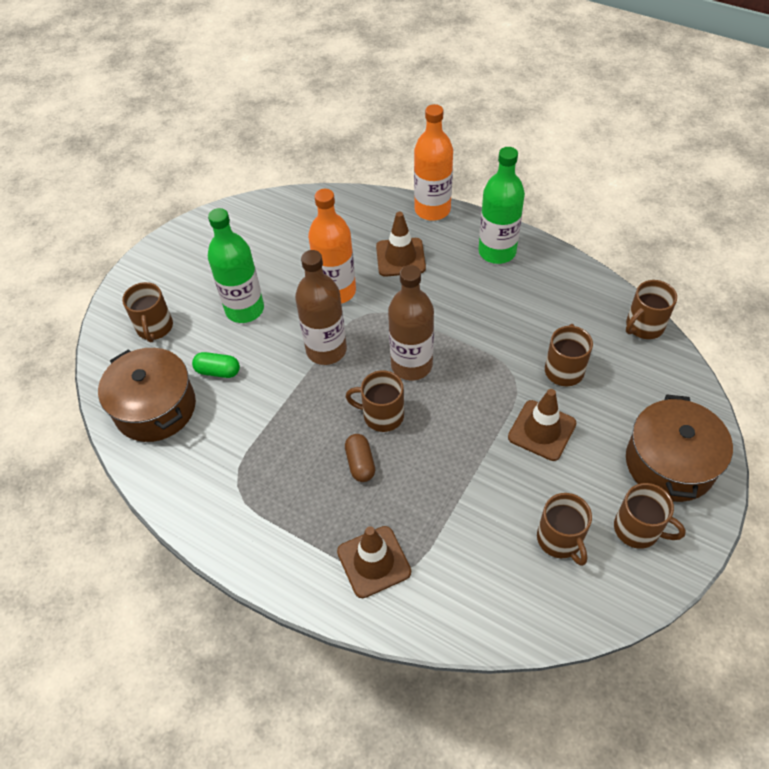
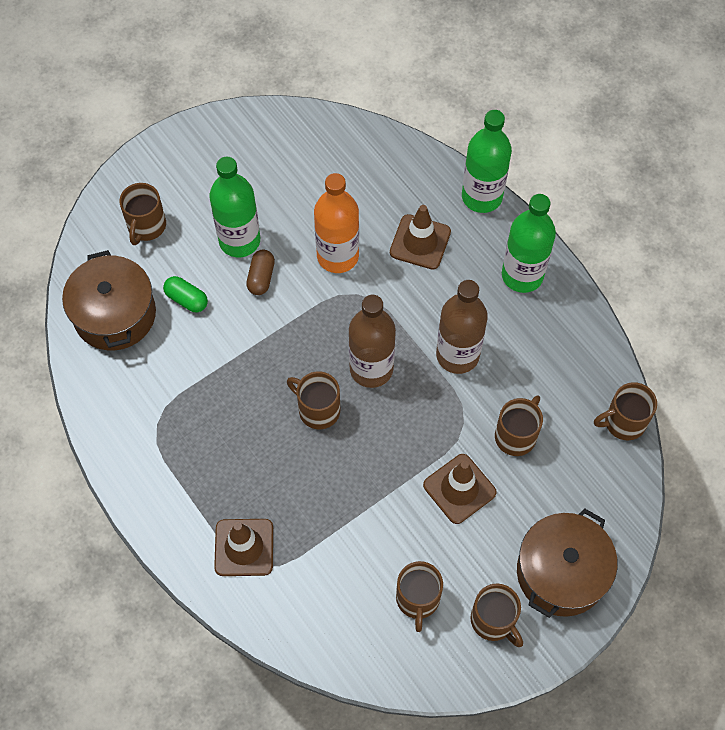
camera: 20 degrees right, 10 degrees up
brown bottle [295,250,347,365] -> brown bottle moved to [436,280,488,374]
brown capsule [345,434,375,482] -> brown capsule moved to [246,250,275,295]
orange bottle [414,104,453,221] -> green bottle [462,110,512,213]

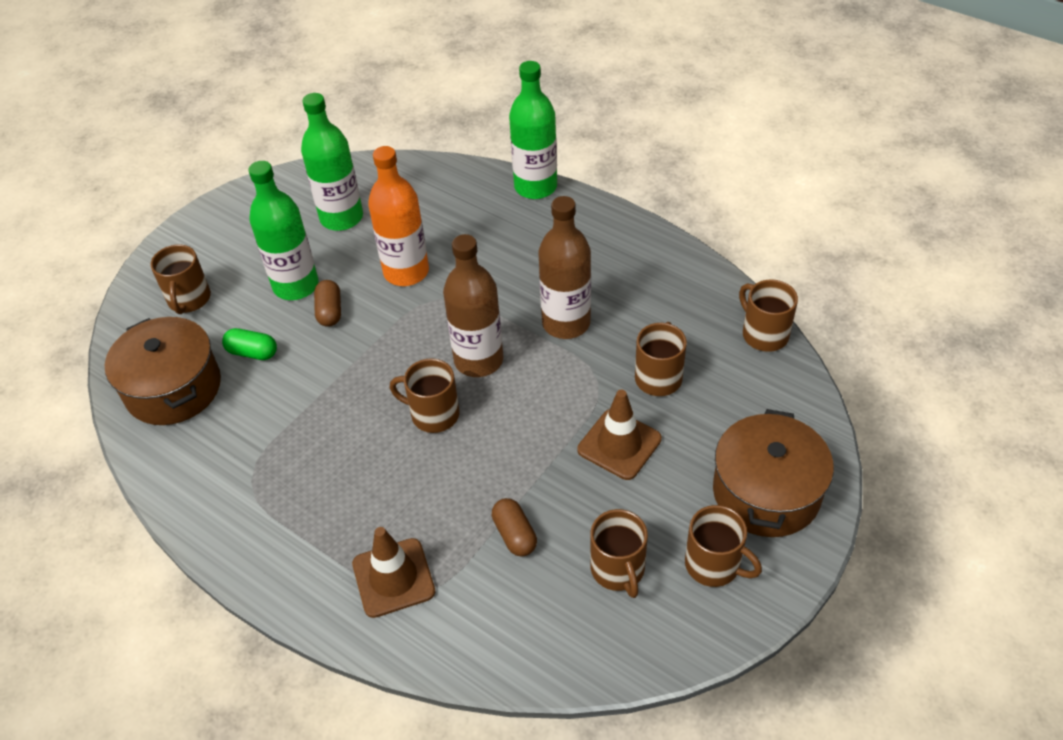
camera: 15 degrees left, 15 degrees down
brown traffic cone [390,205,451,269] -> none
green bottle [502,194,556,293] -> green bottle moved to [301,93,363,231]
brown mug [594,382,657,440] -> brown mug turned 90 degrees clockwise [739,279,798,352]
none -> brown capsule [492,498,537,557]

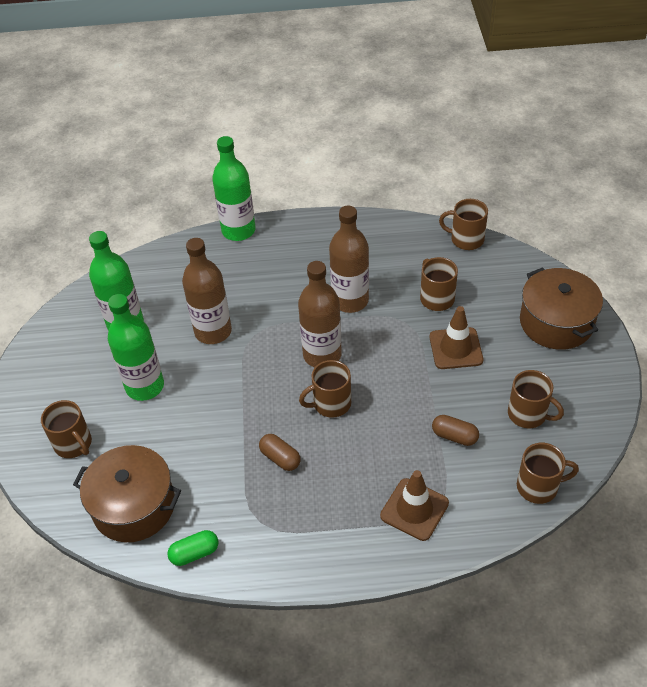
camera: 40 degrees left, 0 degrees up
green capsule [222,328,277,360] -> green capsule moved to [167,530,219,566]
brown capsule [314,280,341,327] -> brown capsule moved to [259,434,301,471]
orange bottle [368,146,429,286] -> brown bottle [182,238,232,344]
brown mug [685,505,762,587] -> brown mug moved to [517,443,579,504]

